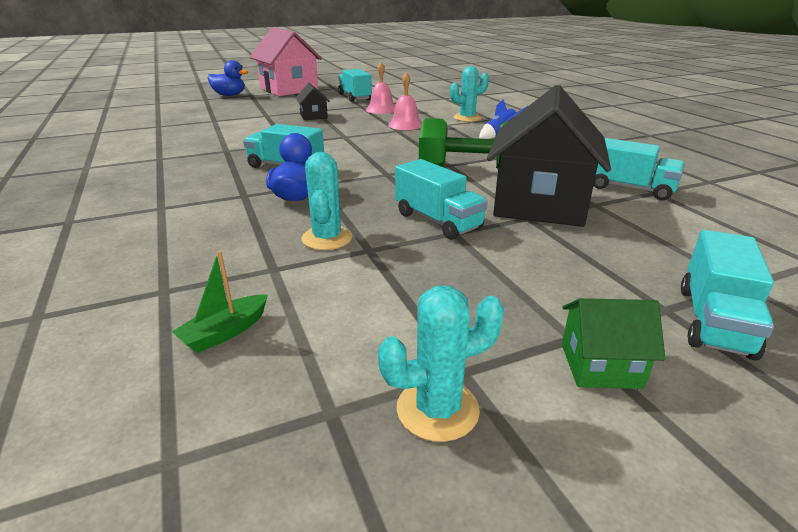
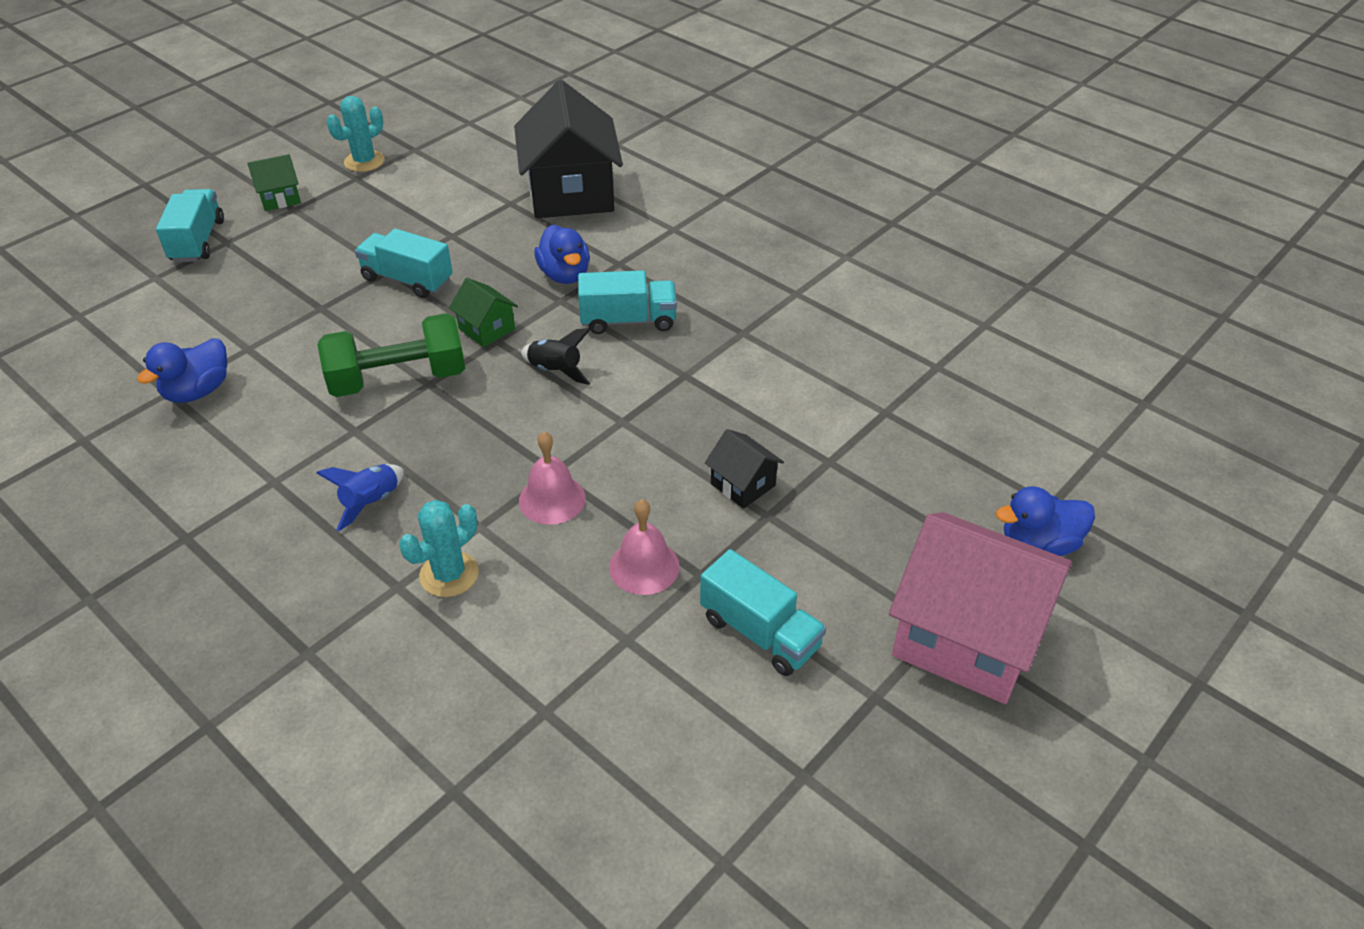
camera: 155 degrees right, 15 degrees up
green boat [172,250,268,353] -> none
turquoise cactus [301,152,353,250] -> none
black house [487,85,611,227] -> black house moved to [514,80,623,218]
turquoise truck [594,138,685,201] -> blue duck [137,338,227,403]
none -> green house [449,278,518,347]
none -> black rocket [521,328,591,385]

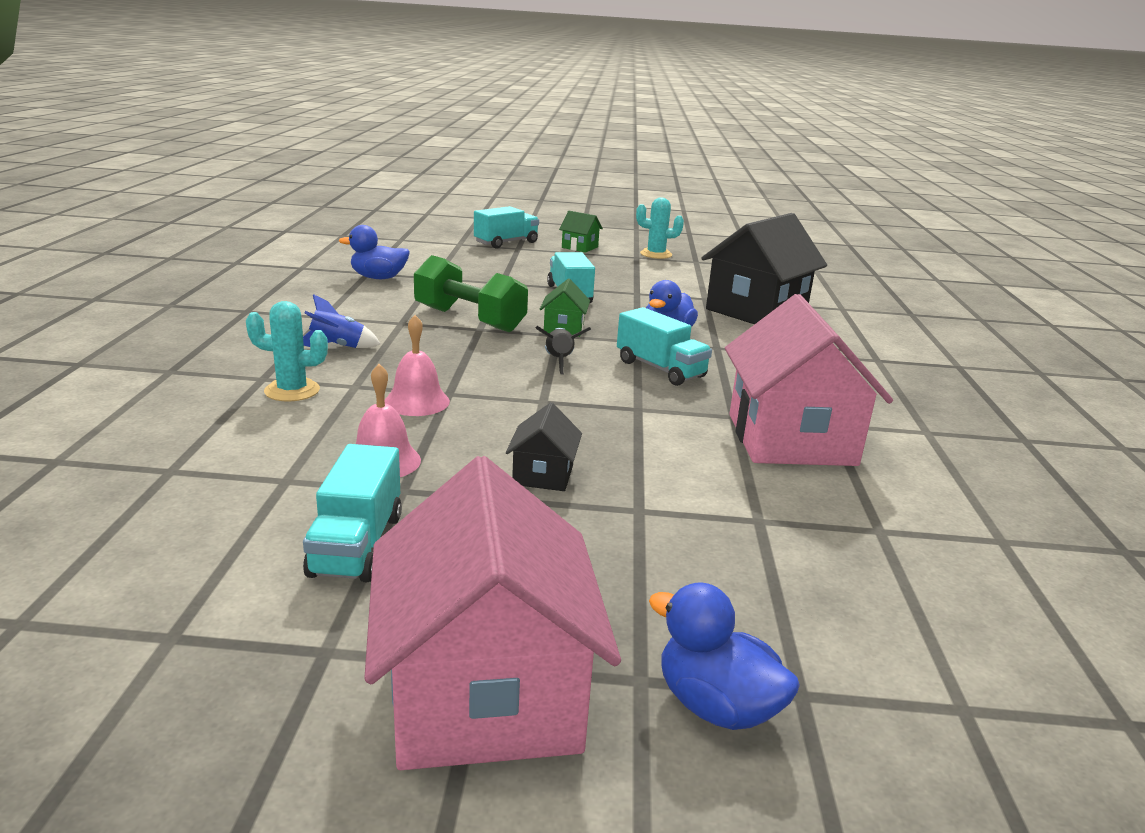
camera: 50 degrees right, 20 degrees down
none -> pink house [725,294,893,466]

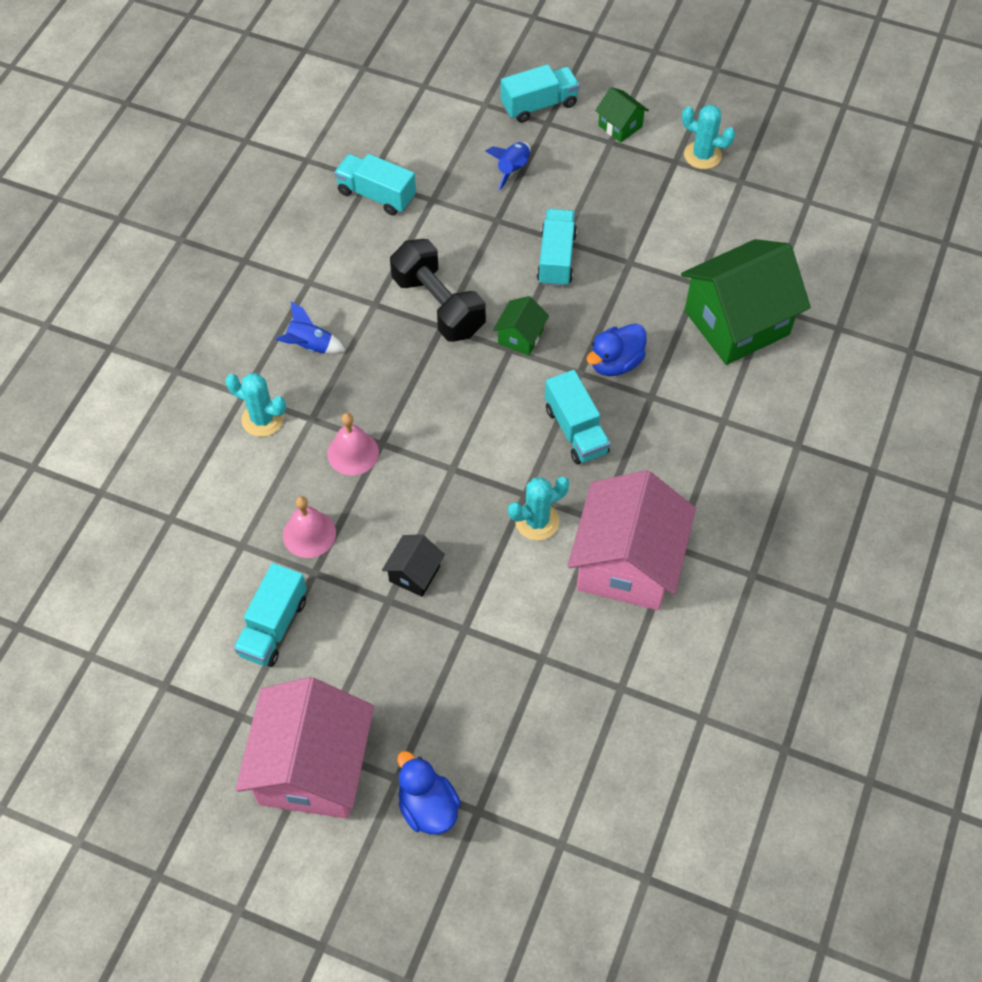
camera: 20 degrees right, 35 degrees up
blue duck [339,225,410,279] -> turquoise truck [334,154,416,216]
green dumbbell [414,255,528,332] -> black dumbbell [390,239,486,342]
black rocket [536,326,591,375] -> none
black house [701,213,827,324] -> green house [681,239,811,365]
none -> blue rocket [486,142,530,191]
none -> turquoise cactus [508,477,569,540]

